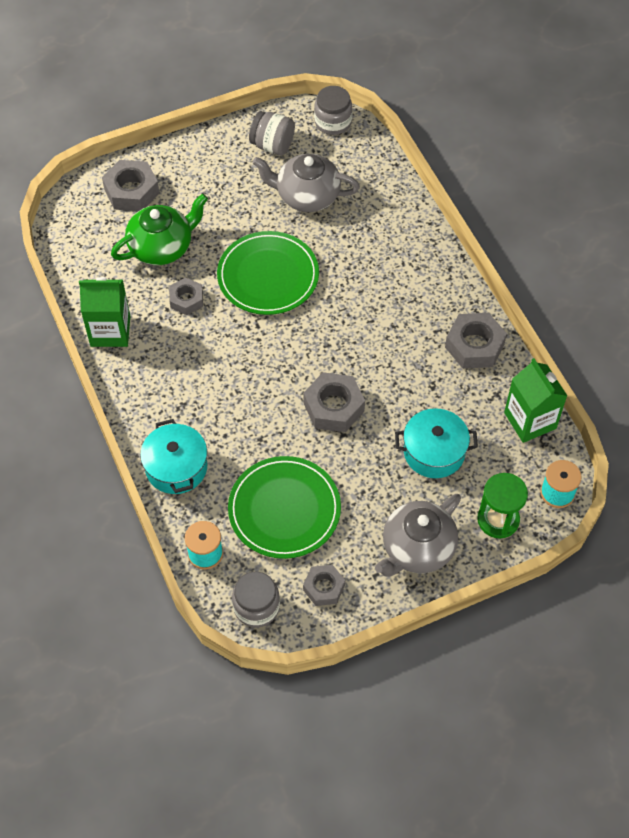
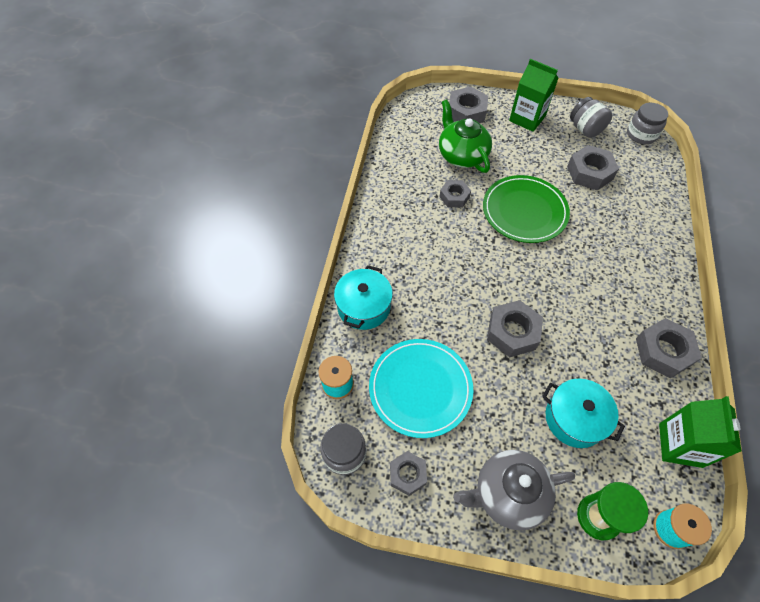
camera: 35 degrees right, 0 degrees up
green carton [79,277,130,347] -> green carton moved to [509,59,558,132]
green teapot [111,194,208,265] -> green teapot turned 120 degrees counterclockwise [439,100,492,173]
green plate [228,456,341,559] -> turquoise plate [369,339,473,438]
grey teapot [252,154,360,212] -> grey nut [567,145,619,190]

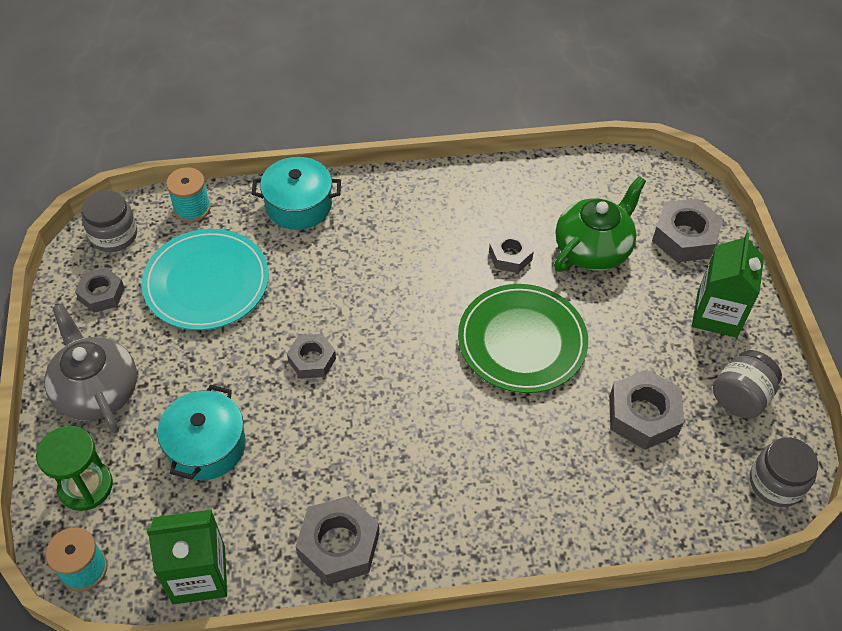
camera: 70 degrees right, 5 degrees down
grey nut [487,300,543,357] -> grey nut [287,334,336,379], size x0.64

